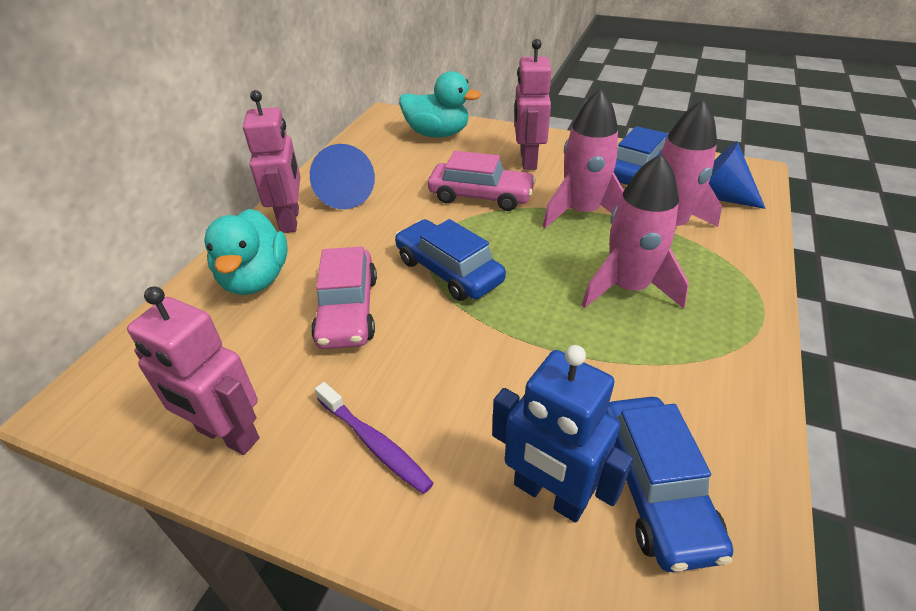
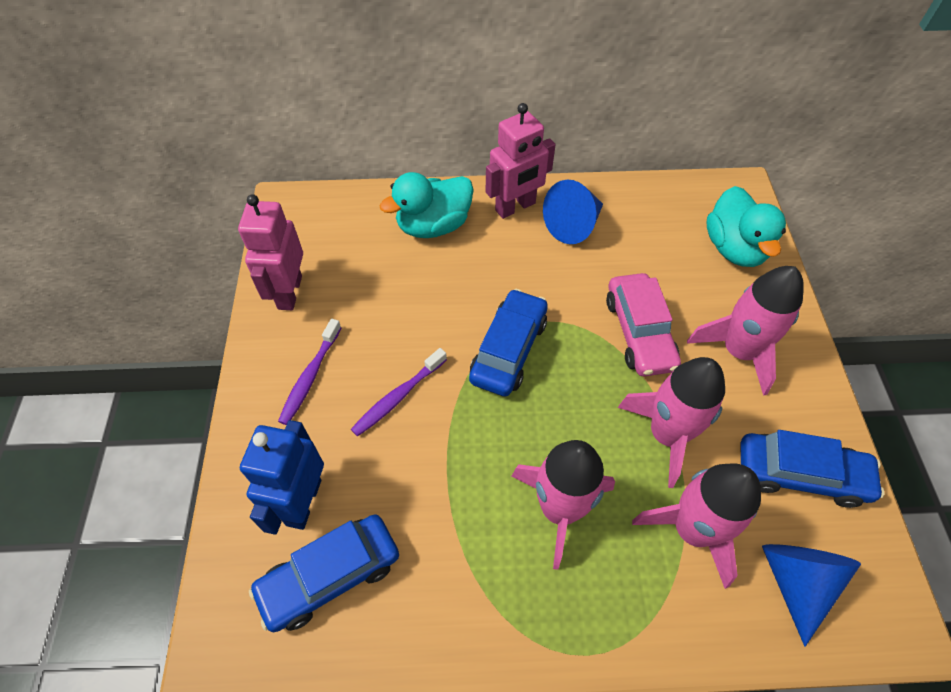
camera: 65 degrees right, 15 degrees up
pink car [311,246,377,349] -> none
pink robot [514,39,552,170] -> pink rocket [687,266,804,396]
none -> purple toothbrush [351,348,447,437]

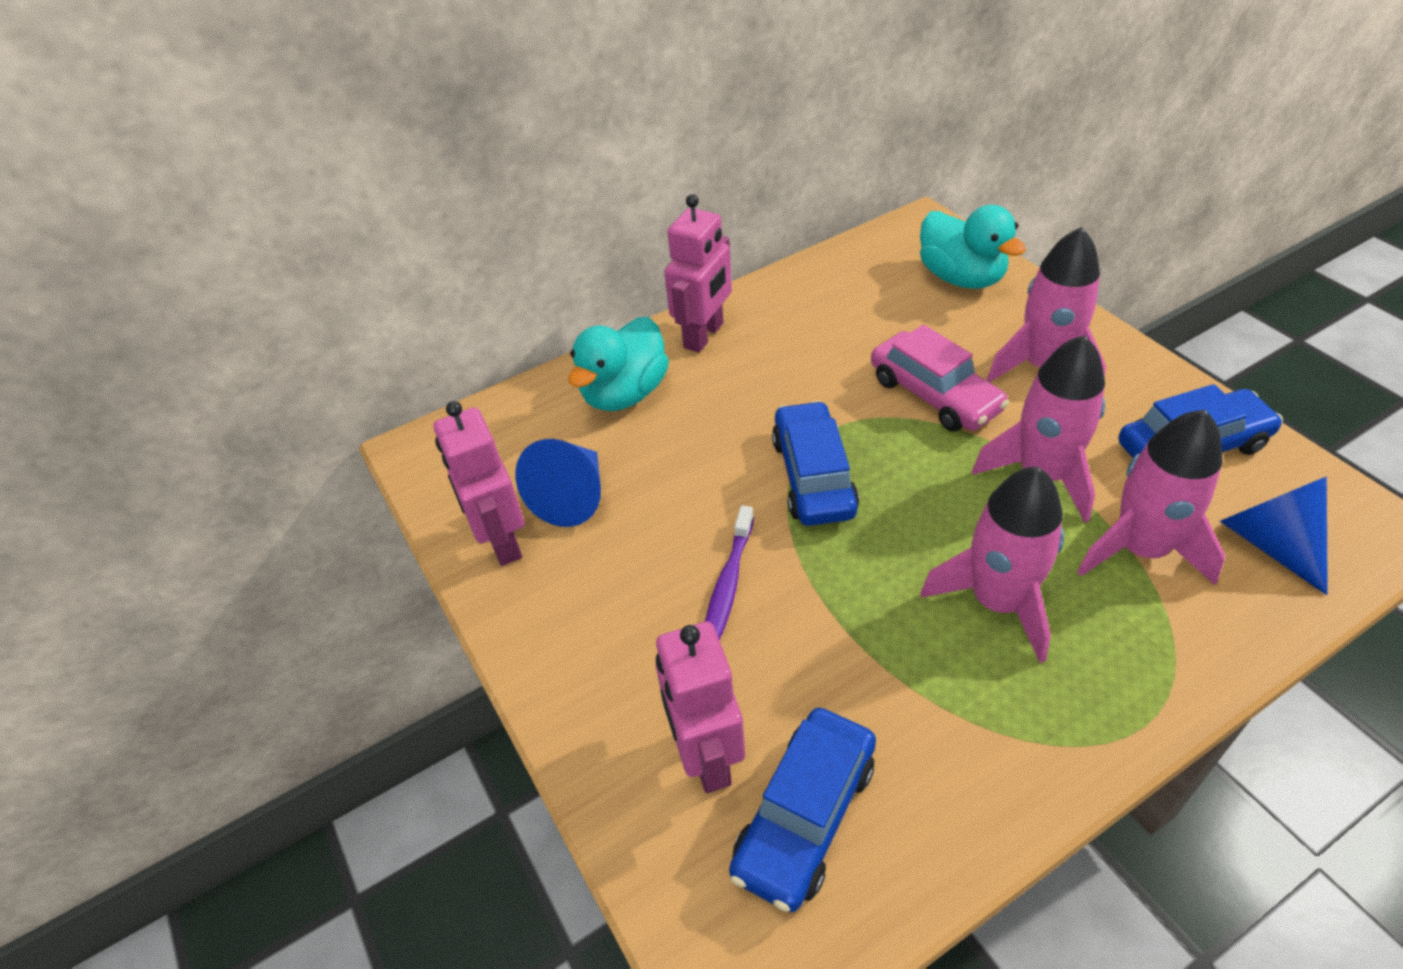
camera: 25 degrees left, 10 degrees down
blue robot [240,420,324,535] -> pink robot [655,621,745,793]
purple toothbrush [278,319,341,425] -> none
blue cone [543,179,603,244] -> blue cone moved to [515,439,601,527]

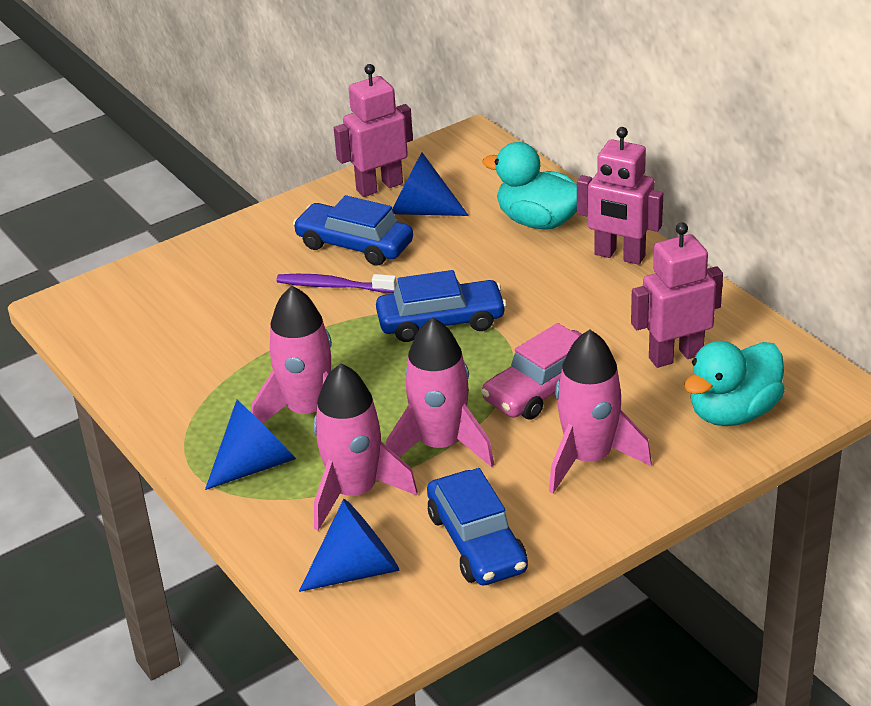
camera: 85 degrees right, 10 degrees down
pink robot [655,621,745,793] -> pink robot moved to [631,222,723,368]
blue car [729,708,876,912] -> blue car moved to [293,195,413,266]
none -> blue cone [205,400,296,490]

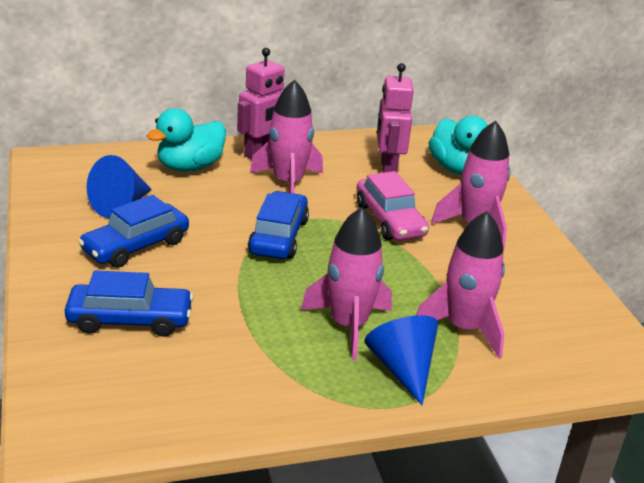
camera: 75 degrees left, 5 degrees down
purple toothbrush [276,274,397,293] -> none
blue cone [299,499,400,592] -> none
pink robot [334,64,413,197] -> none
pink rocket [386,317,494,467] -> pink rocket moved to [250,79,323,194]
blue car [427,468,528,585] -> blue car moved to [65,271,194,337]

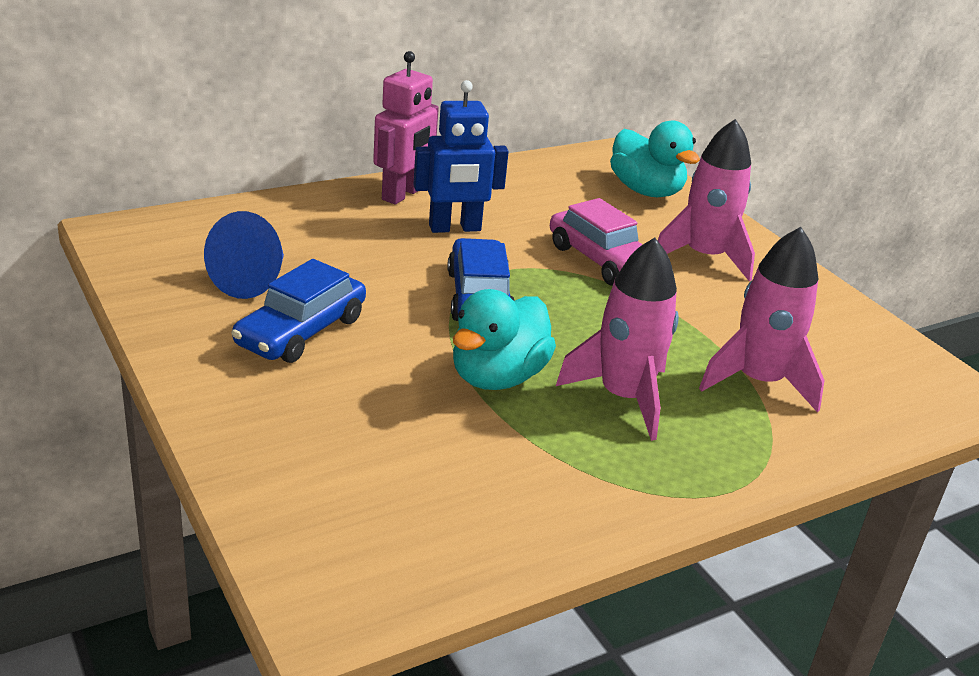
camera: 15 degrees left, 0 degrees up
blue car [65,271,194,337] -> none
turquoise duck [146,108,226,172] -> turquoise duck moved to [453,289,556,390]
pink rocket [250,79,323,194] -> blue robot [413,80,509,233]
blue cone [364,315,439,405] -> none
pink robot [377,63,414,173] -> none

